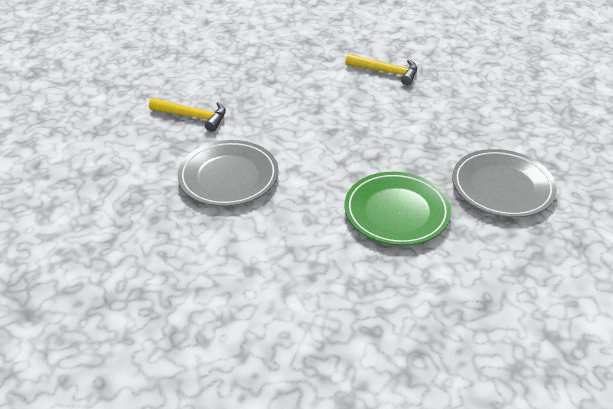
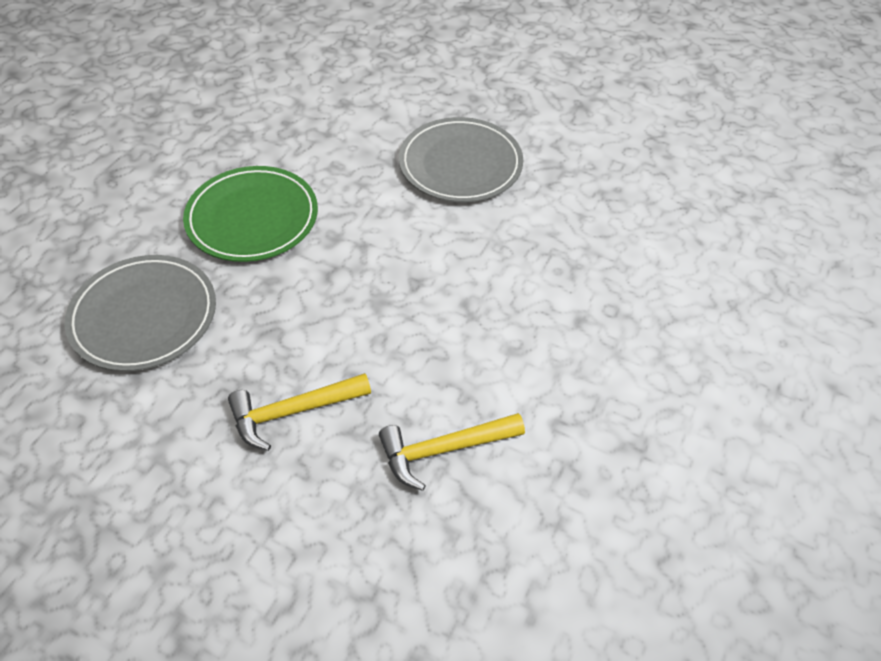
camera: 140 degrees right, 10 degrees up
yellow hammer [149,98,226,132] -> yellow hammer moved to [228,373,371,451]

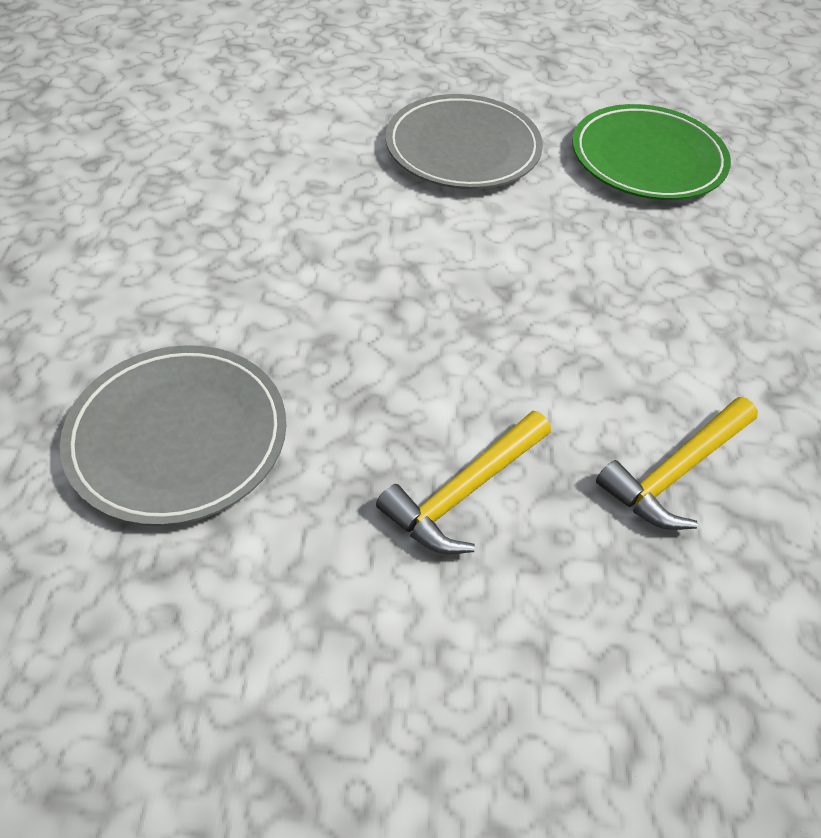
camera: 25 degrees left, 0 degrees up
green plate [183,166,318,262] -> green plate moved to [572,104,731,200]

